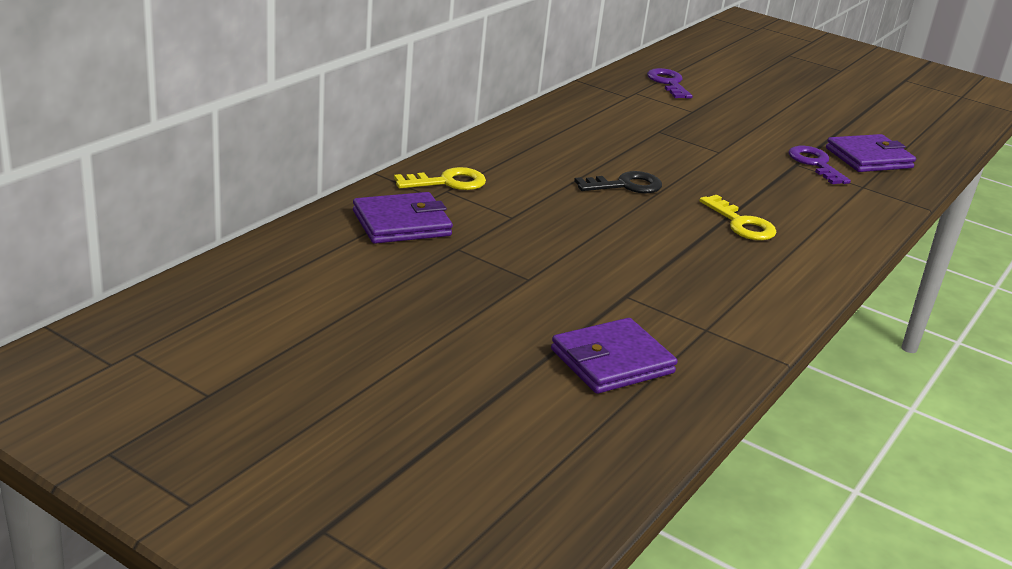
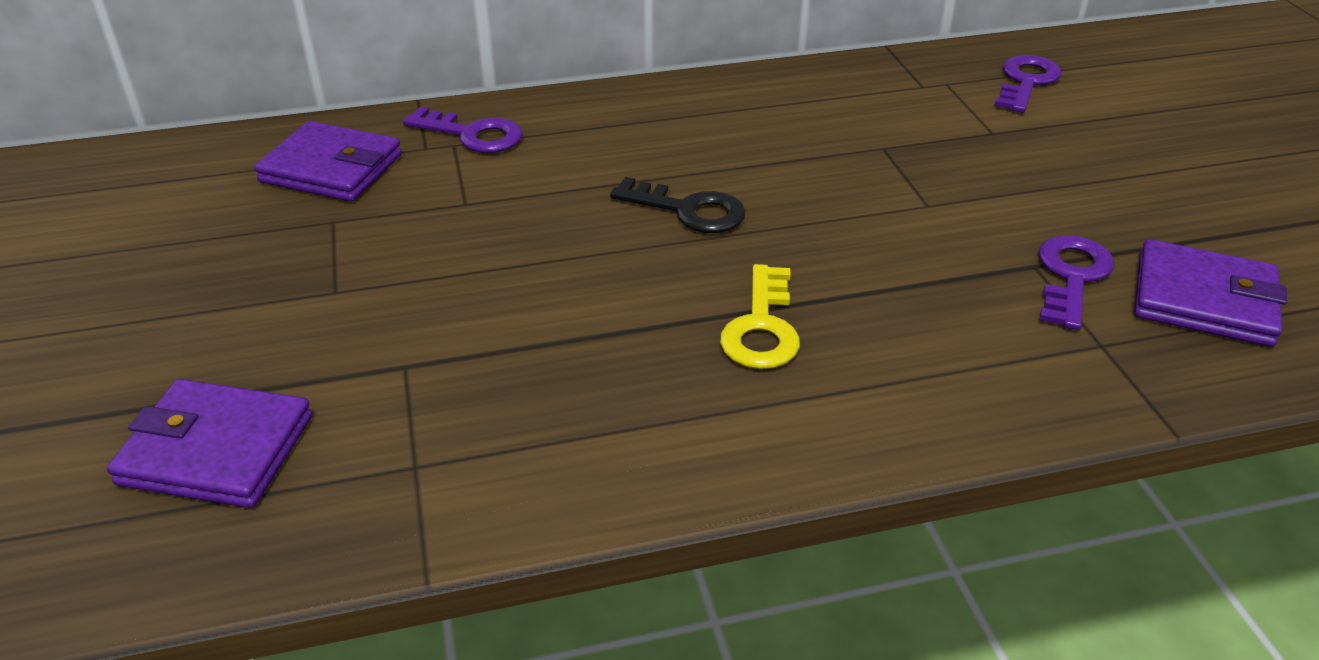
camera: 45 degrees right, 10 degrees up
yellow key [394,167,486,190] -> purple key [403,107,523,153]

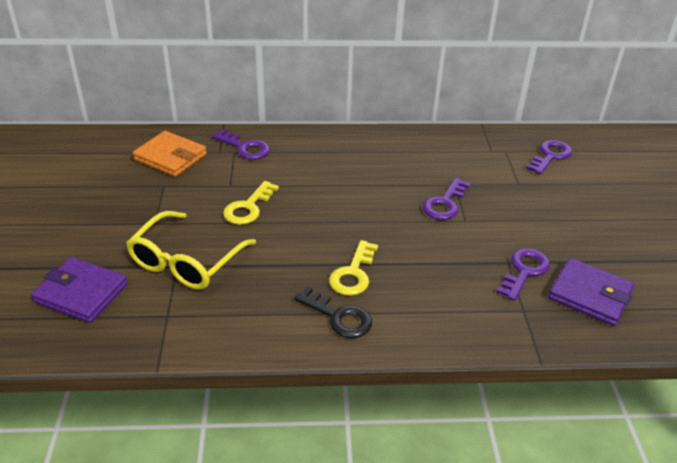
camera: 10 degrees right, 0 degrees up
purple wallet [254,121,402,202] -> orange wallet [133,131,207,177]
black key [610,177,746,233] -> black key moved to [294,286,372,338]
none -> yellow glasses [126,211,256,290]
none -> yellow key [223,181,279,225]
none -> purple key [423,178,470,220]

